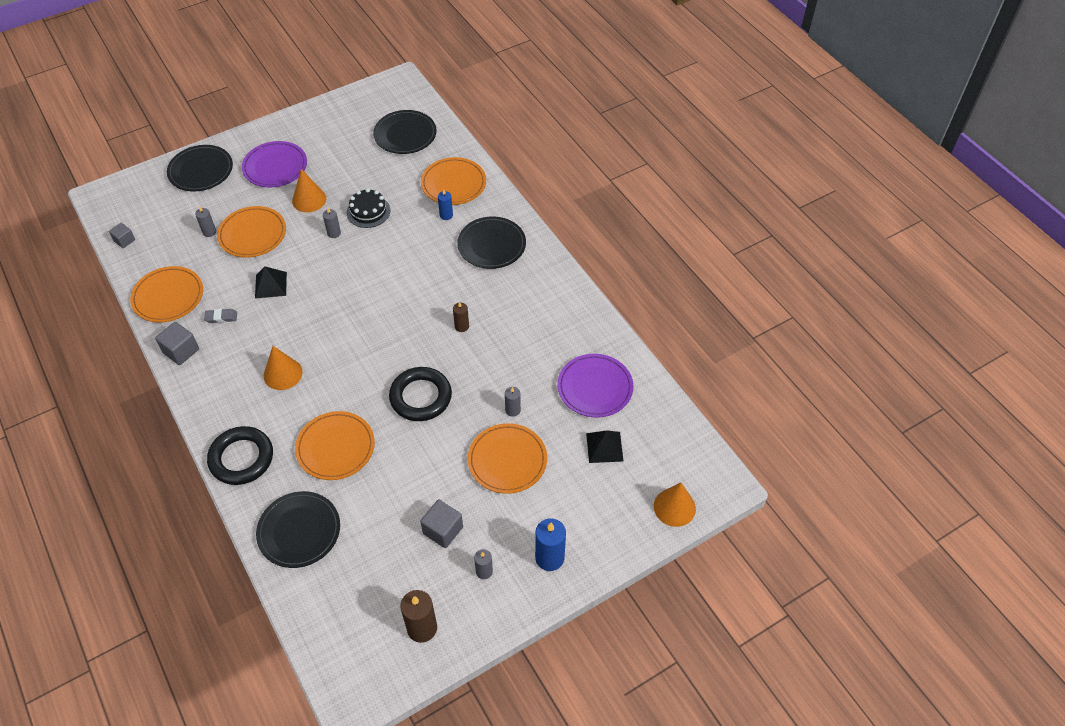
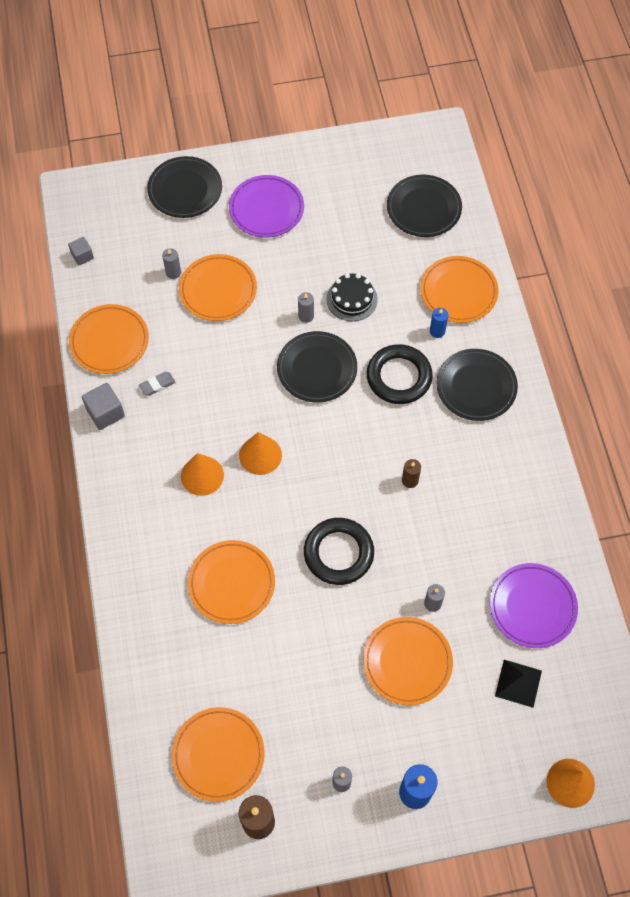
camera: 20 degrees right, 10 degrees up
grey eraser [204,309,237,323] -> grey eraser turned 45 degrees counterclockwise [139,372,175,396]
black ring [207,426,273,485] -> black ring moved to [367,344,433,404]
black pyramid [255,266,287,299] -> none
black plate [256,491,340,568] -> black plate moved to [277,331,357,402]
orange cone [292,169,326,212] -> orange cone moved to [239,432,282,475]
grey cube [420,500,463,548] -> none
none -> orange plate [172,707,265,802]

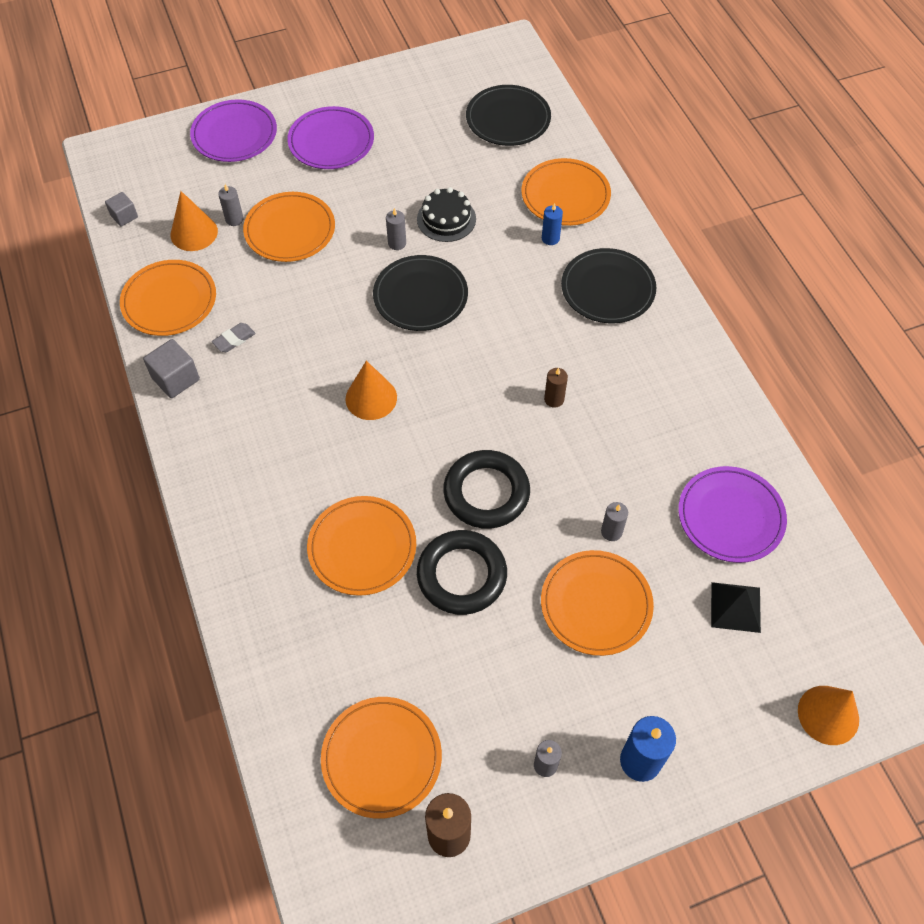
camera: 10 degrees left, 5 degrees down
black plate [147,156,222,218] -> purple plate [190,99,277,162]
orange cone [181,453,224,496] -> orange cone moved to [171,191,218,251]
black ring [367,344,433,404] -> black ring moved to [417,530,507,615]

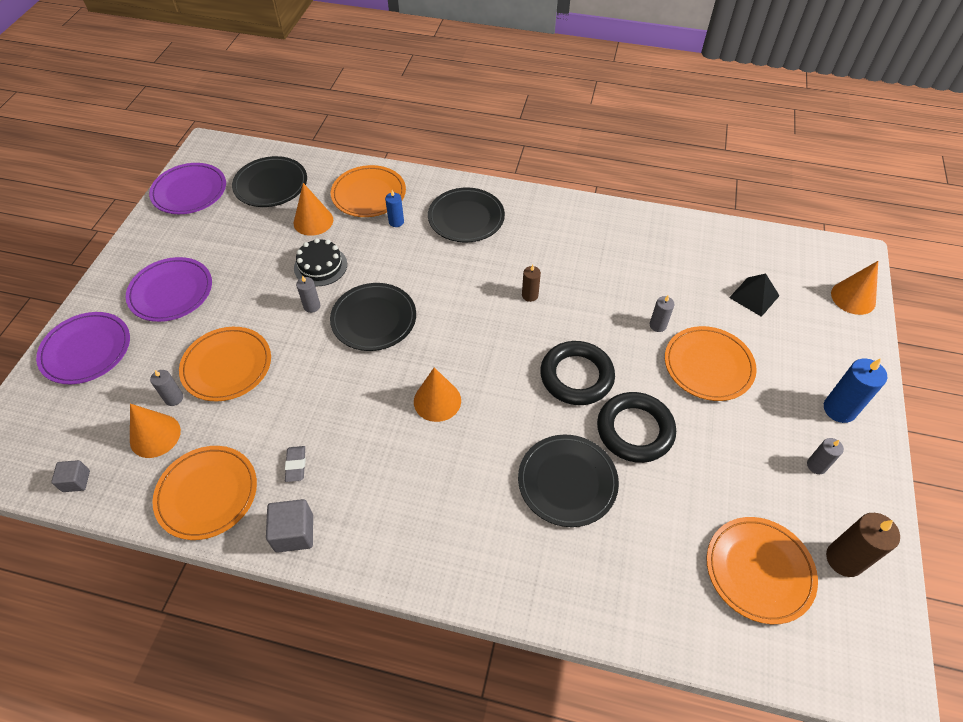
camera: 55 degrees left, 5 degrees down
orange plate [307,496,416,596] -> black plate [518,435,619,527]
purple plate [678,466,787,563] -> purple plate moved to [149,163,226,214]
none -> orange cone [293,183,333,236]

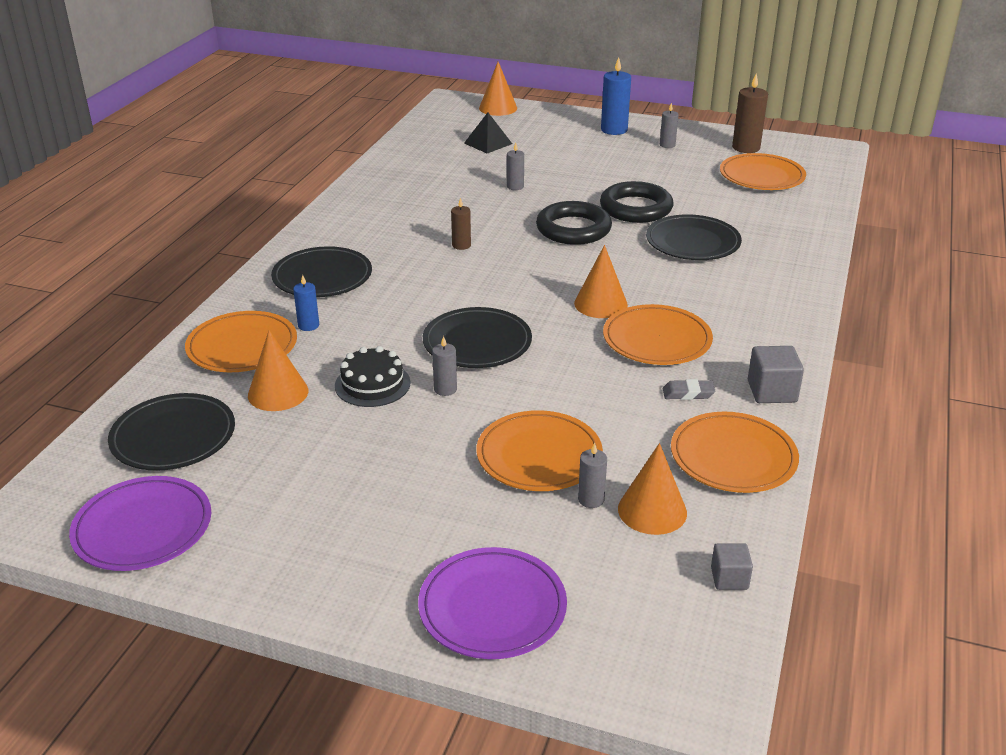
camera: 85 degrees left, 20 degrees down
purple plate [126,257,212,322] -> none
orange plate [665,326,757,401] -> orange plate moved to [603,304,713,365]

